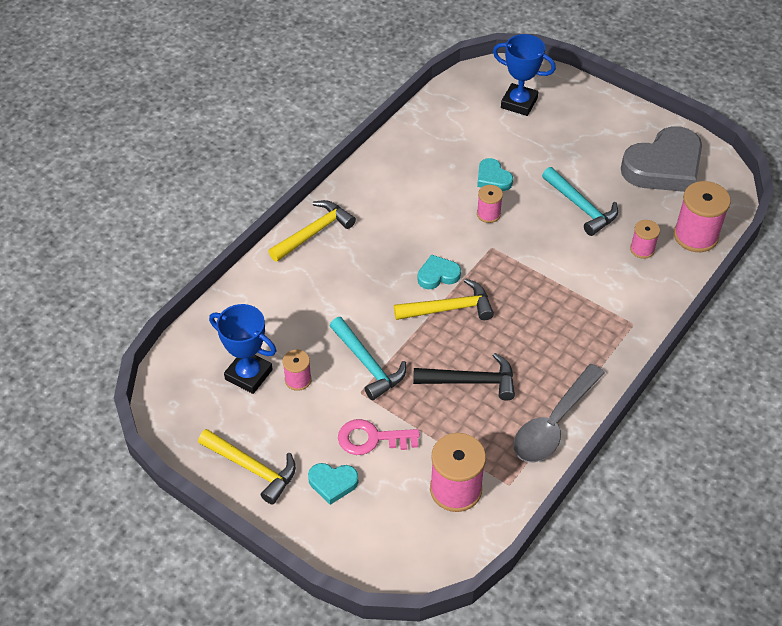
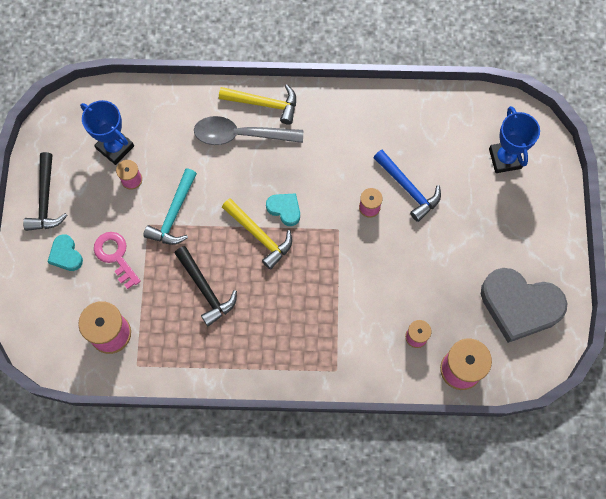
camera: 55 degrees right, 20 degrees up
yellow hammer [198,429,296,505] -> black hammer [23,152,68,231]
blue trophy [209,304,276,394] -> blue trophy turned 45 degrees counterclockwise [80,100,134,165]
turquoise heart [477,158,513,191] -> blue hammer [373,150,441,222]
grey spoon [514,364,605,462] -> grey spoon moved to [194,116,303,145]
turquoise hammer [542,167,618,236] -> none

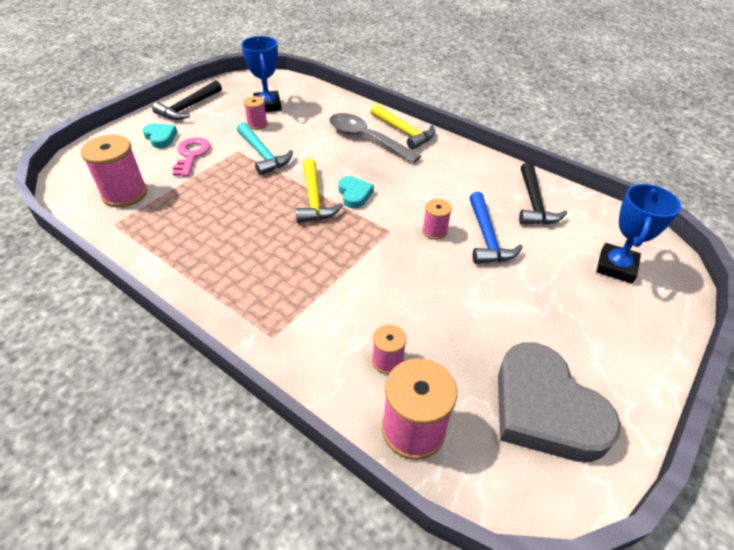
camera: 35 degrees right, 25 degrees down
turquoise heart [48,234,83,271] -> turquoise heart turned 135 degrees clockwise [143,123,177,148]
turquoise hammer [143,168,197,245] -> turquoise hammer turned 90 degrees counterclockwise [237,122,293,175]
black hammer [175,246,237,326] -> black hammer moved to [519,162,567,225]

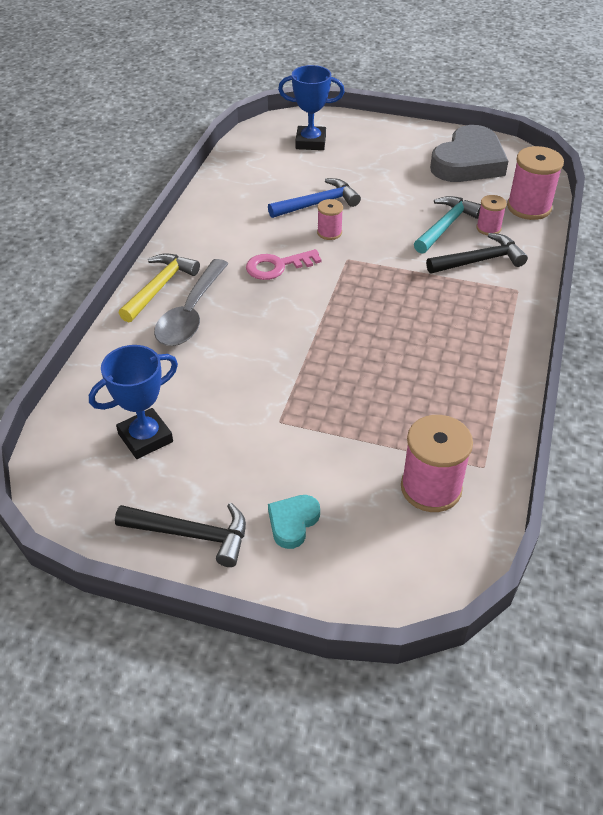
camera: 110 degrees left, 0 degrees up
pink key [173,137,211,177] -> pink key moved to [246,249,322,280]
turquoise hammer [237,122,293,175] -> turquoise hammer moved to [414,196,481,254]
pink spool [244,96,268,130] -> none
yellow hammer [295,158,343,223] -> none
turquoise heart [338,176,374,208] -> none
black hammer [519,162,567,225] -> black hammer moved to [426,233,528,273]

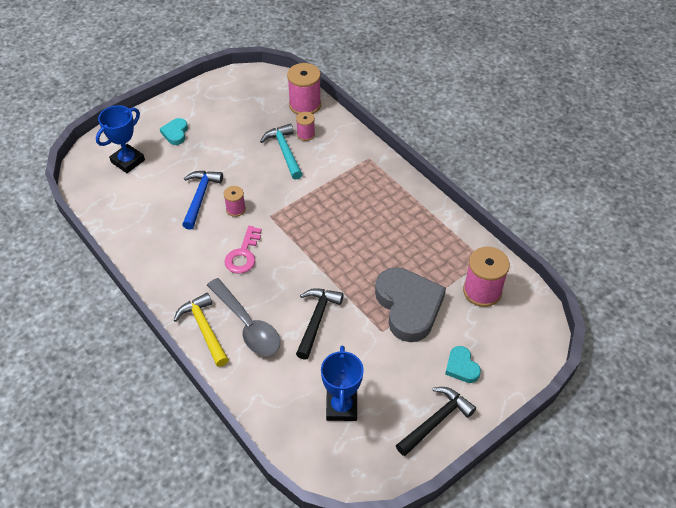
camera: 55 degrees left, 5 degrees up
black hammer [426,233,528,273] -> black hammer moved to [296,288,344,360]
grey heart [430,125,508,182] -> grey heart moved to [375,267,446,342]
none -> turquoise heart [160,118,188,145]

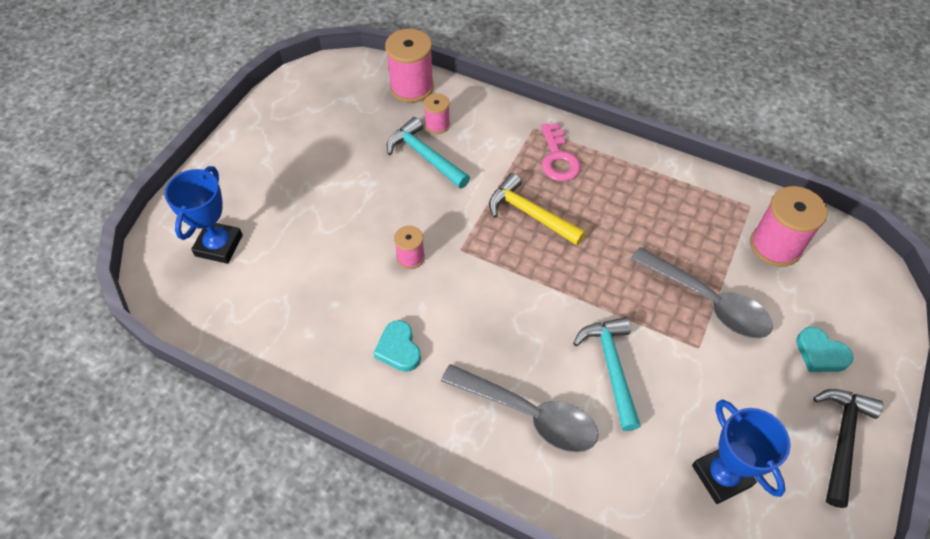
camera: 25 degrees left, 5 degrees up
turquoise heart [160,118,188,145] -> turquoise heart moved to [373,320,421,372]
yellow hammer [174,293,229,367] -> yellow hammer moved to [489,173,586,245]
blue hammer [182,171,223,230] -> none
pink key [224,226,262,274] -> pink key moved to [541,123,581,181]
black hammer [296,288,344,360] -> turquoise hammer [573,317,641,431]
grey heart [375,267,446,342] -> grey spoon [631,247,773,339]

